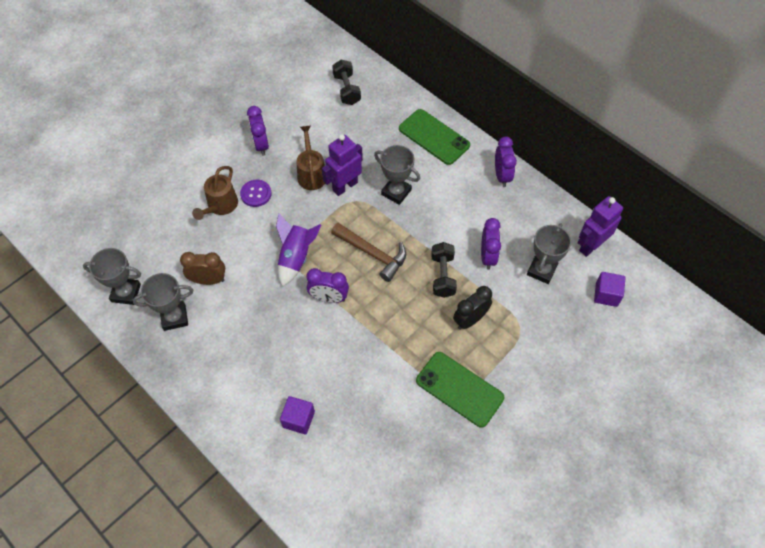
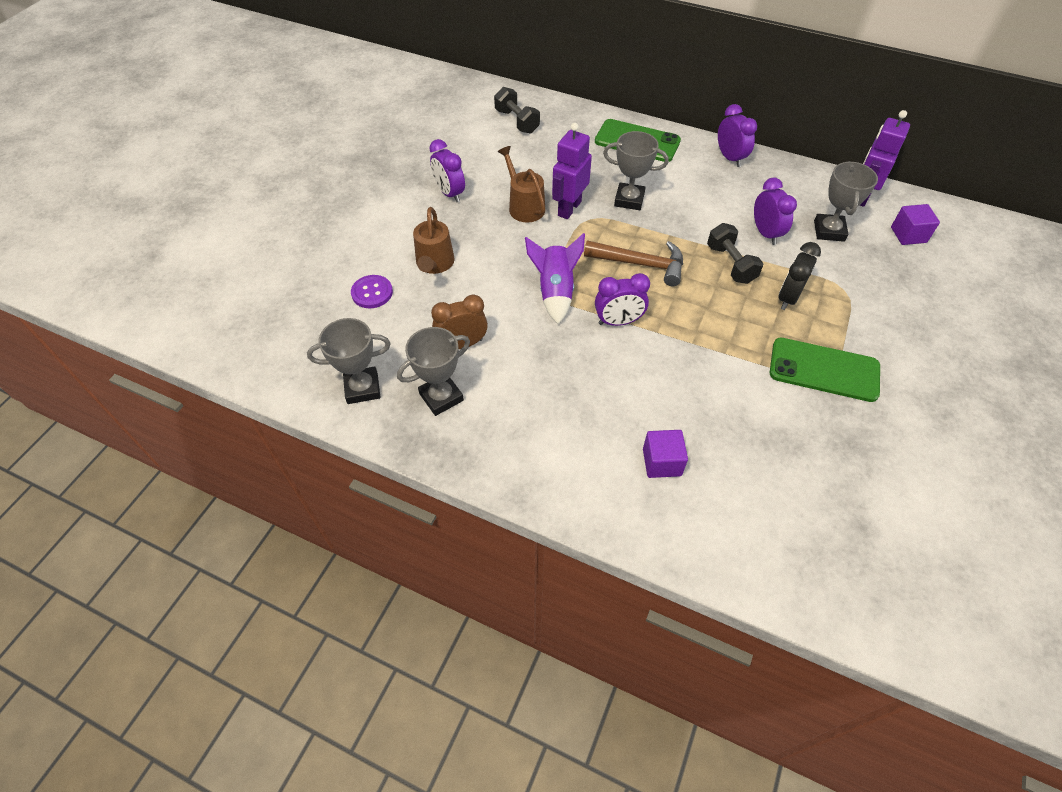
camera: 20 degrees left, 5 degrees down
purple button [240,180,272,207] -> purple button moved to [351,275,393,308]

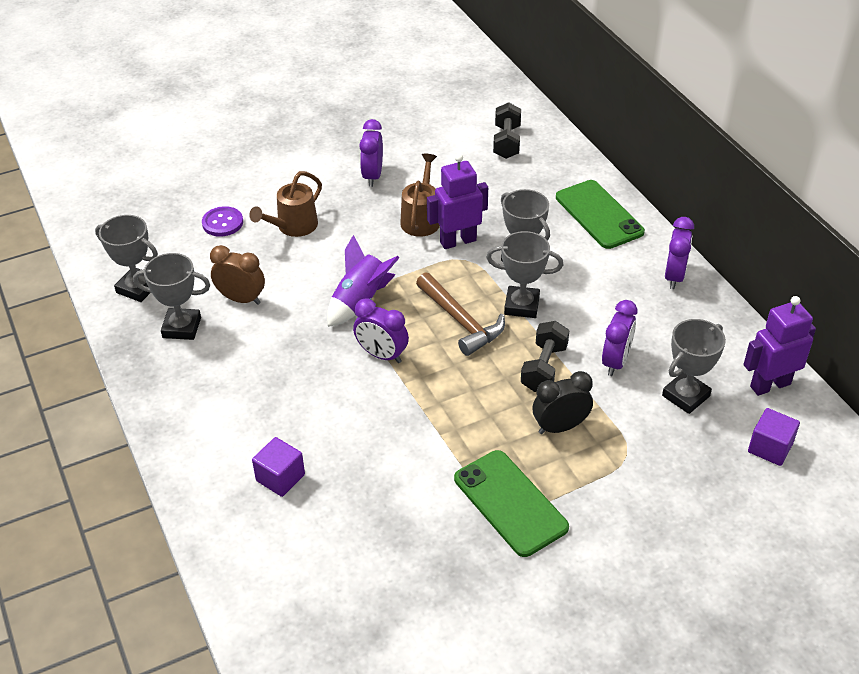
camera: 40 degrees right, 10 degrees down
none -> grey trophy [486,231,563,318]

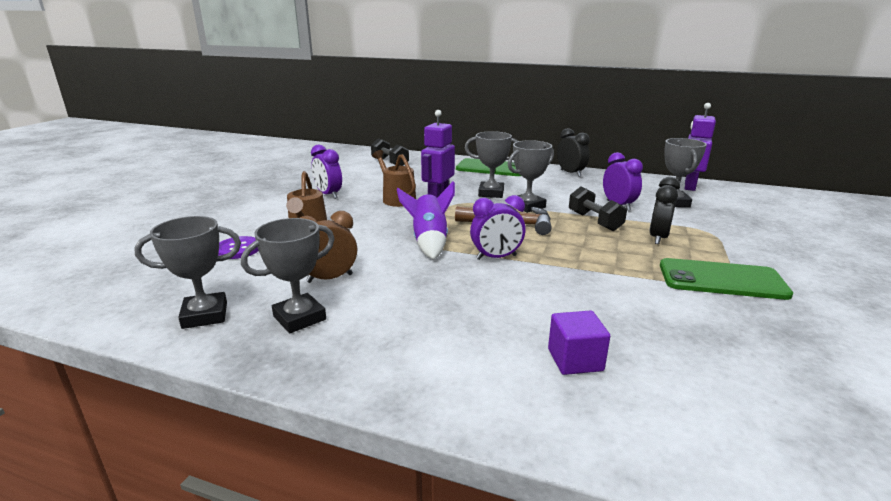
camera: 45 degrees left, 20 degrees down
purple clock [665,217,694,289] -> black clock [557,128,590,177]
purple cube [748,408,800,466] -> none

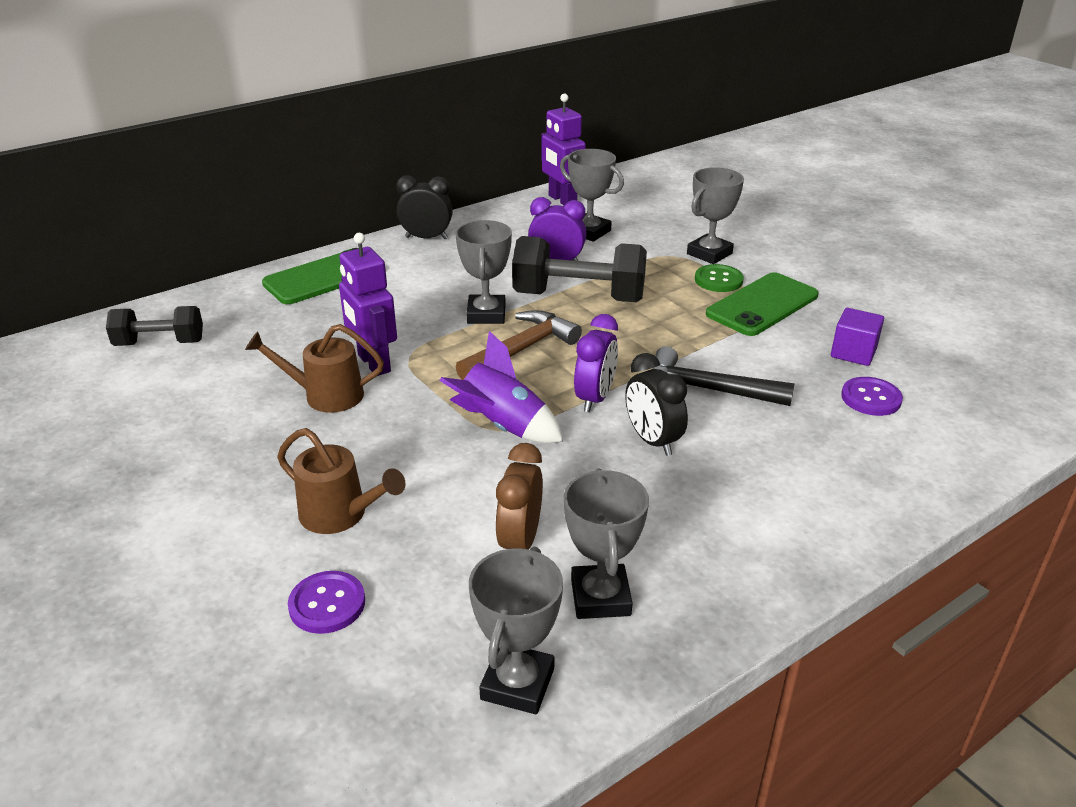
camera: 55 degrees left, 10 degrees up
purple clock [311,145,342,199] -> none
grey trophy [465,131,518,198] -> grey trophy moved to [687,167,744,264]
purple cube [548,310,610,375] -> purple cube moved to [831,308,884,366]
black dumbbell [569,186,627,231] -> black dumbbell [512,236,647,302], size x1.65
black clock [649,177,680,244] -> black clock moved to [625,353,688,456]
none -> black hammer [652,346,795,406]
none -> green button [695,264,744,292]
none -> purple button [841,377,903,416]

